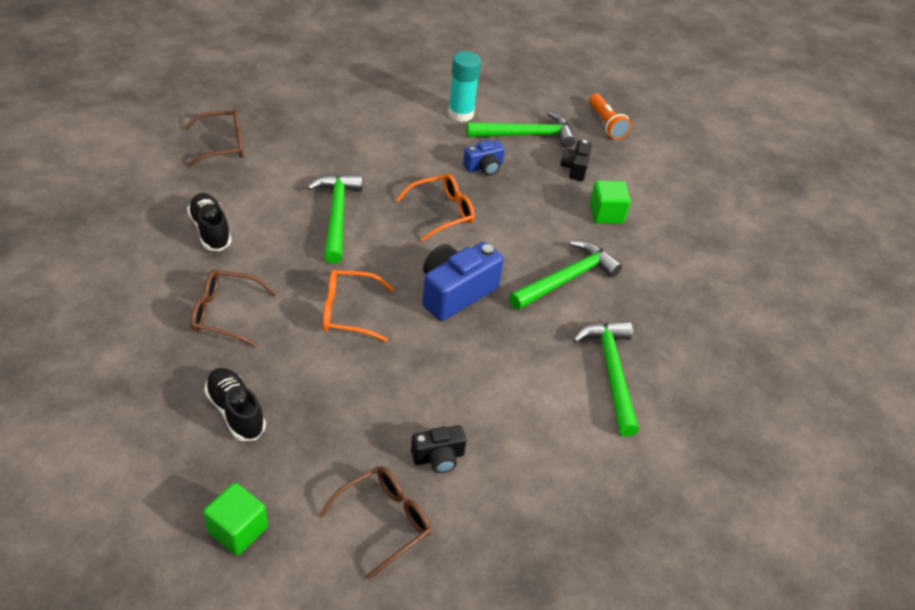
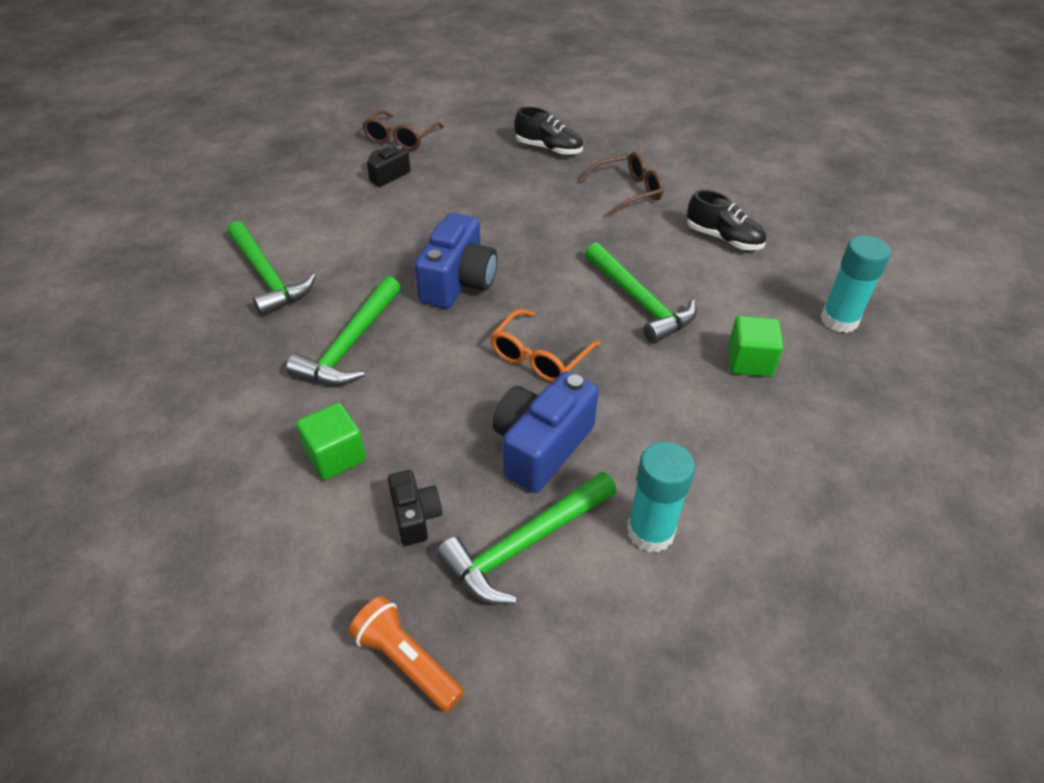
camera: 155 degrees right, 0 degrees up
brown glasses [184,109,243,167] -> turquoise glue stick [820,235,891,333]
green cube [203,483,268,556] -> green cube moved to [728,316,783,377]
orange glasses [323,270,394,342] -> none
blue camera [463,140,505,175] -> blue camera [492,371,599,493], size x1.81

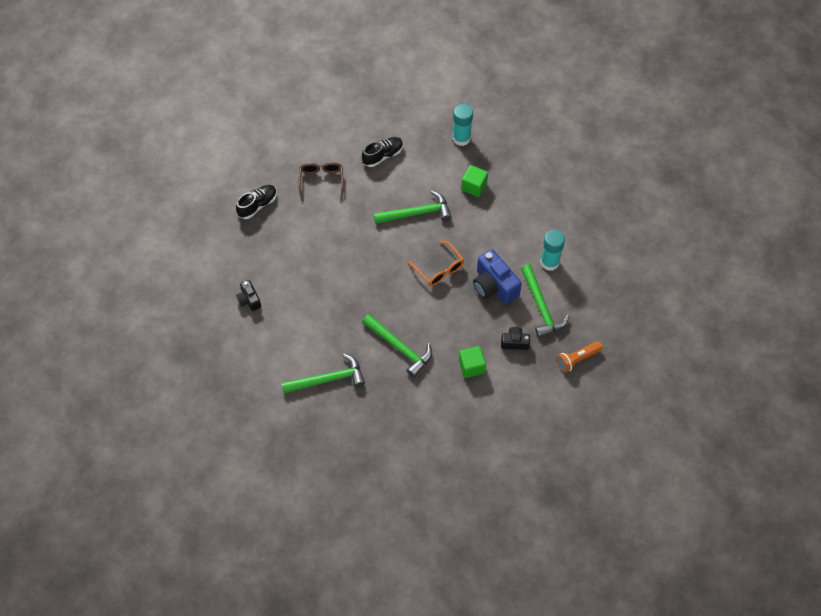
camera: 70 degrees left, 15 degrees up
brown glasses [362,110,444,150] -> none
blue camera [415,213,497,308] -> none

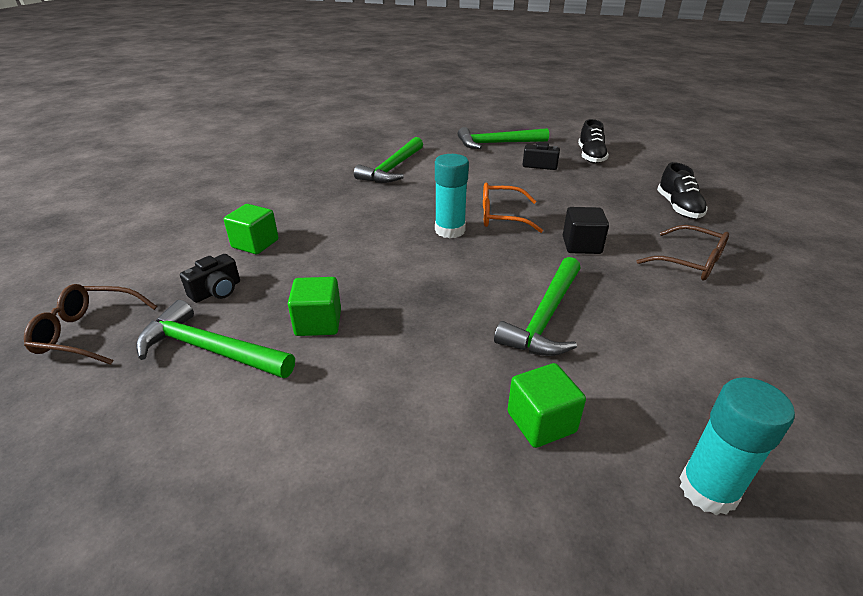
camera: 130 degrees right, 25 degrees down
black shoe [362,137,403,167] -> black shoe moved to [578,119,609,163]
green hammer [362,314,432,378] -> green hammer moved to [458,127,549,149]
orange glasses [408,241,464,286] -> orange glasses moved to [483,182,543,233]
blue camera [473,249,522,304] -> green cube [288,277,341,336]
turquoise glue stick [540,230,565,271] -> turquoise glue stick moved to [435,154,469,238]
orange flashlight [556,341,603,373] -> brown glasses [24,284,157,365]
none -> black cube [563,207,609,254]

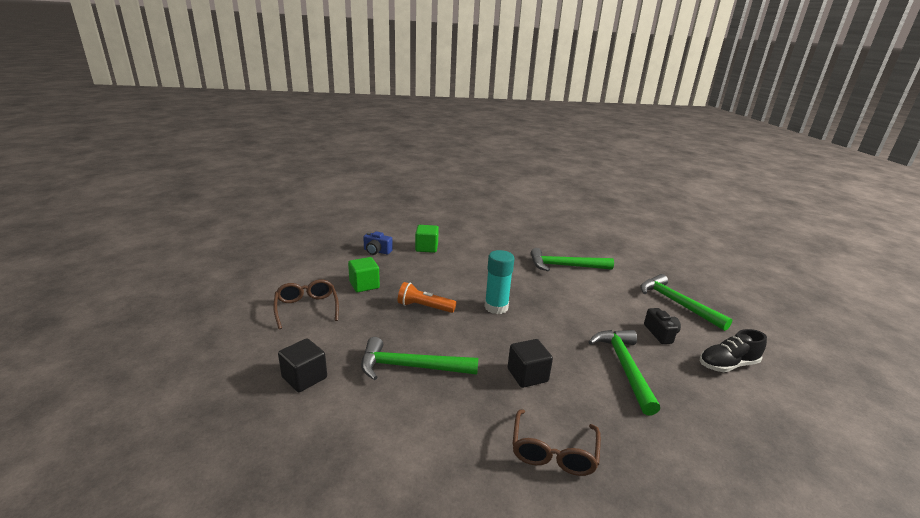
camera: 65 degrees right, 10 degrees down
brown glasses [24,284,157,365] -> brown glasses moved to [274,279,339,329]
green hammer [136,300,295,378] -> green hammer moved to [589,330,660,415]
black camera [180,254,240,303] -> blue camera [363,231,393,255]
orange glasses [483,182,543,233] -> none
green cube [507,363,586,448] -> black cube [278,338,327,392]
black shoe [657,162,708,218] -> none
turquoise glue stick [679,377,795,515] -> none
none -> orange flashlight [398,282,456,313]

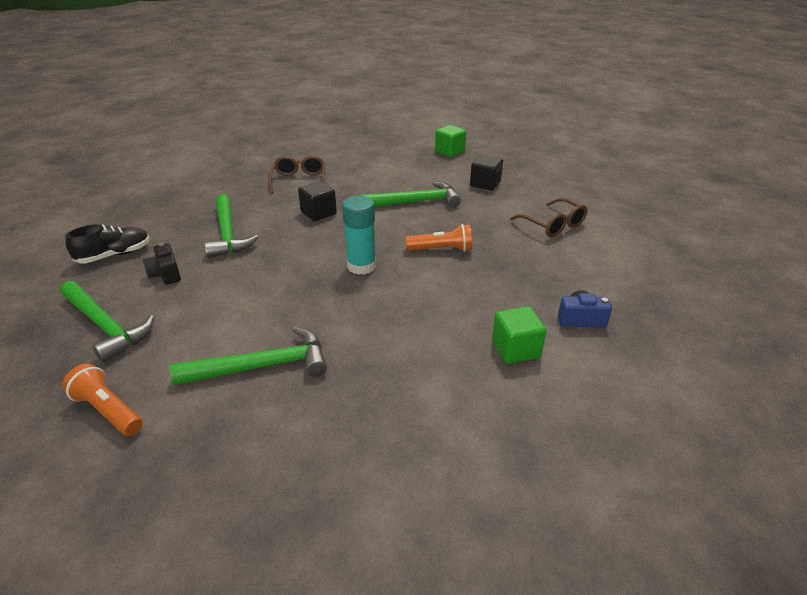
camera: 165 degrees right, 10 degrees up
green cube [348,257,380,292] -> green cube moved to [435,125,466,157]
none -> orange flashlight [62,363,143,436]

